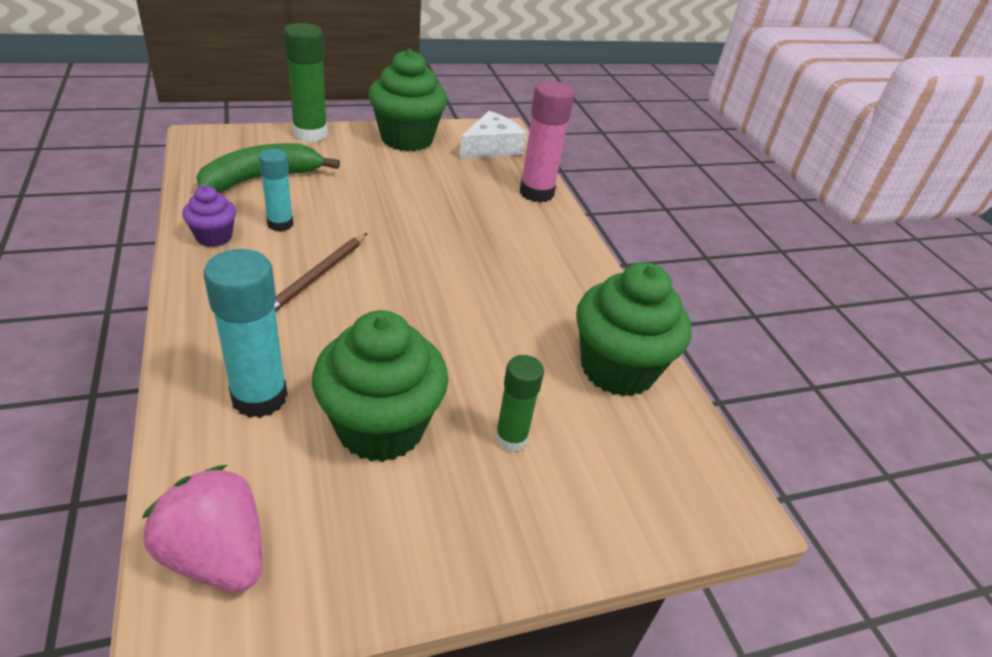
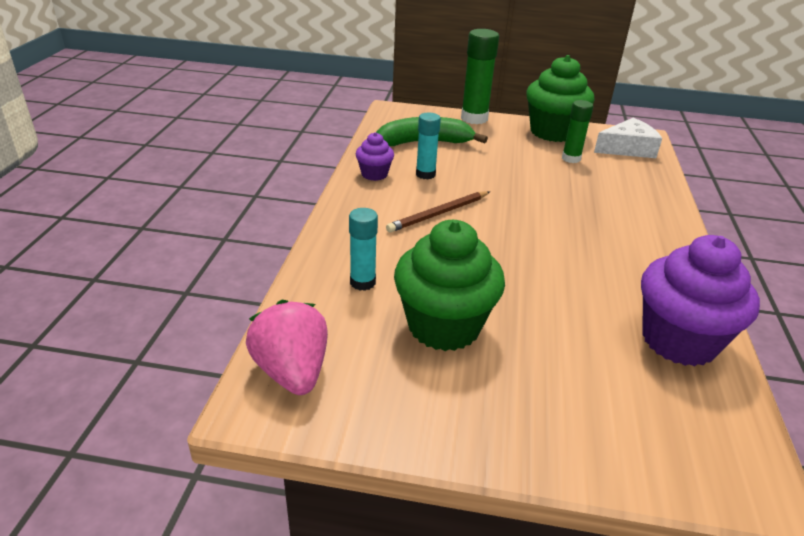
camera: 30 degrees right, 5 degrees down
turquoise glue stick [203,249,288,418] -> turquoise glue stick [349,208,378,291], size x0.62
green glue stick [495,355,544,452] -> green glue stick moved to [562,100,594,163]
pink glue stick [520,81,574,203] -> none
green cupcake [576,262,691,396] -> purple cupcake [641,235,760,366]

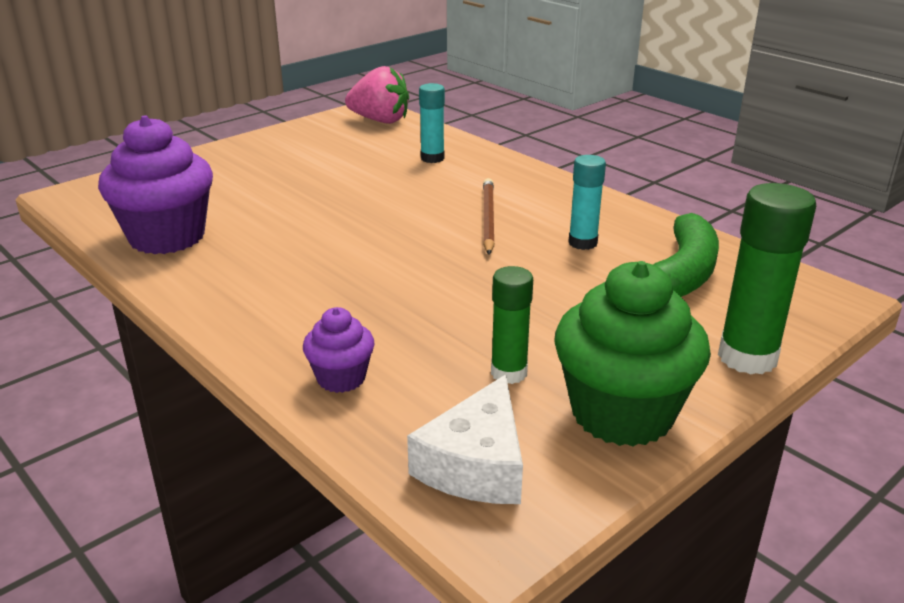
camera: 130 degrees right, 5 degrees down
purple cupcake [356,132,394,181] -> purple cupcake moved to [303,307,375,393]
green cupcake [394,220,505,351] -> none

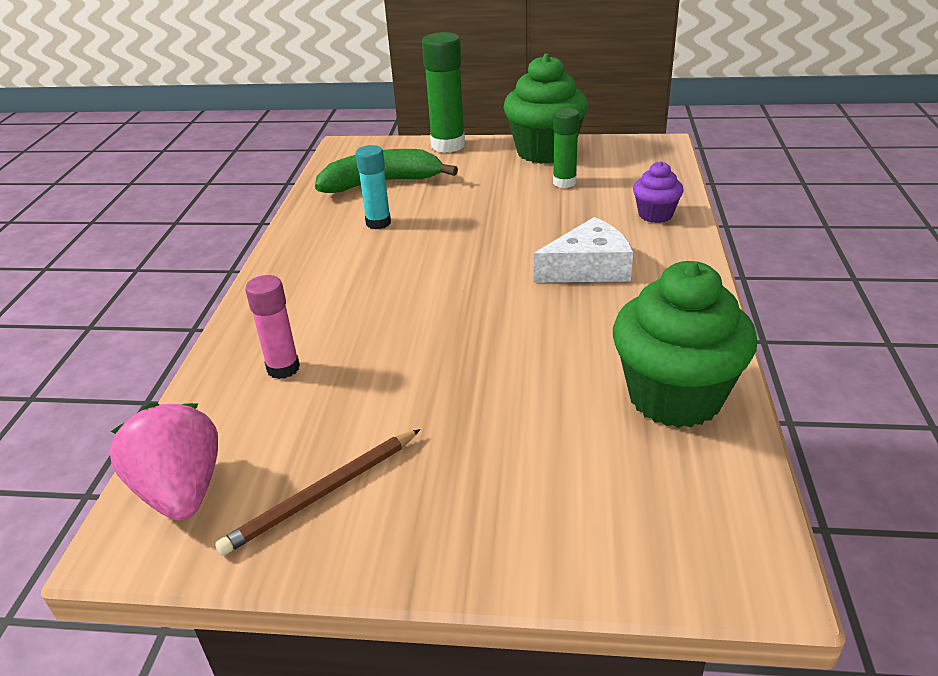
camera: 130 degrees left, 5 degrees up
purple cupcake [98,115,213,254] -> green cupcake [613,261,757,428]
white cheese [407,375,523,504] -> white cheese moved to [534,217,633,283]
turquoise glue stick [419,83,445,163] -> pink glue stick [245,275,300,379]
brown pencil [483,178,495,255] -> brown pencil moved to [215,429,421,556]

